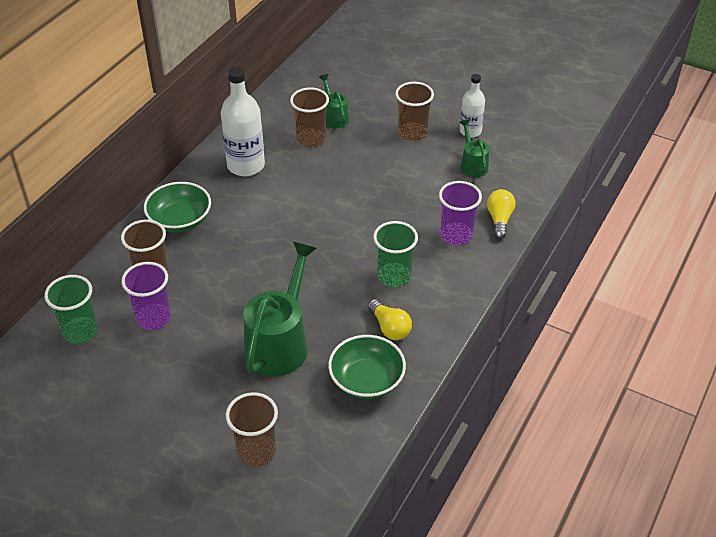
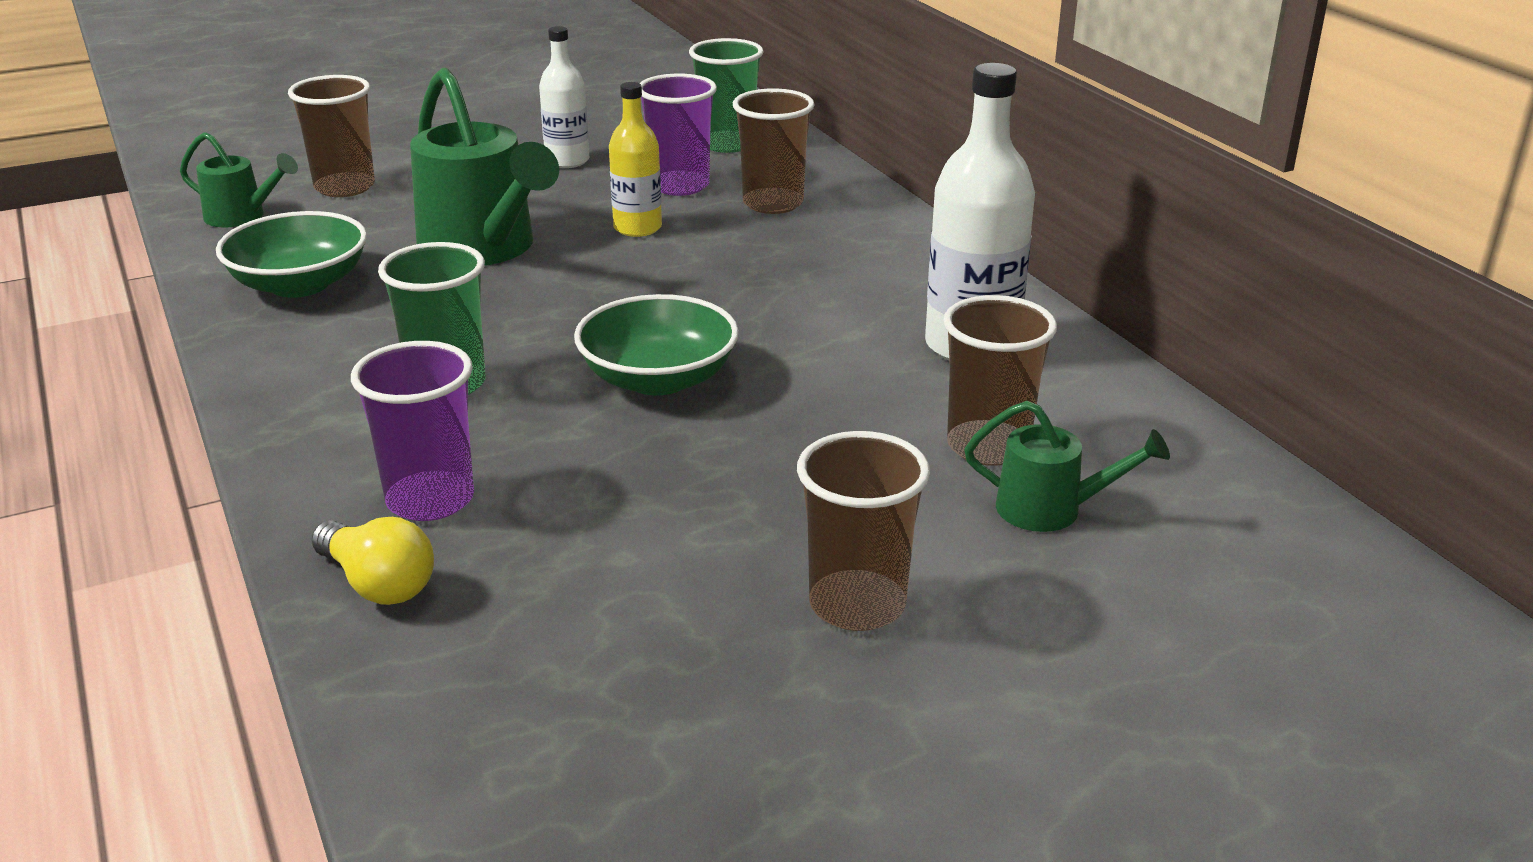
camera: 125 degrees right, 15 degrees down
green bowl [144,182,211,232] -> green bowl moved to [574,294,739,395]
yellow light bulb [368,299,412,340] -> none
white bottle [460,74,485,138] -> white bottle moved to [539,26,589,168]
green watering can [460,119,489,177] -> green watering can moved to [180,132,298,227]
none -> yellow bottle [609,82,662,237]

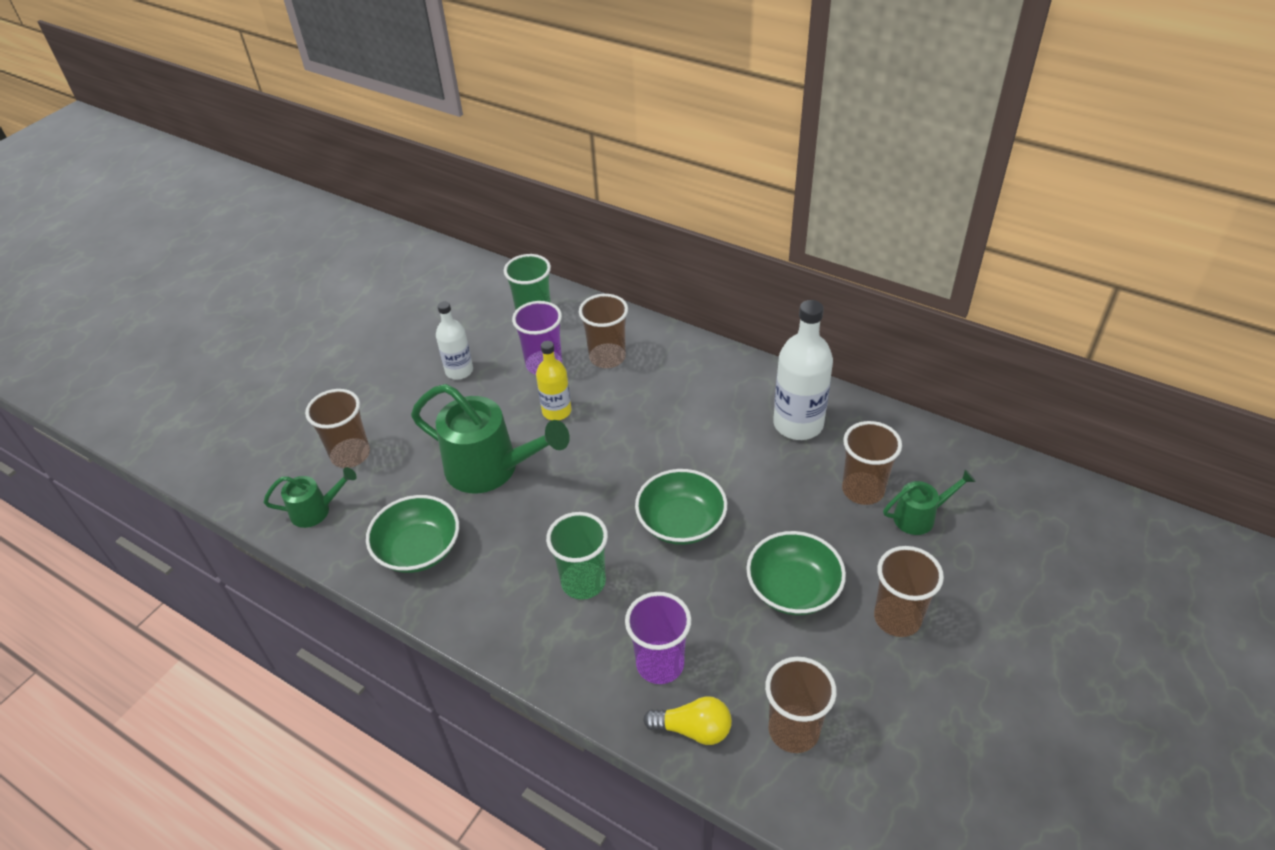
camera: 30 degrees left, 15 degrees up
none -> green bowl [746,531,846,615]
none -> brown cup [765,657,837,753]

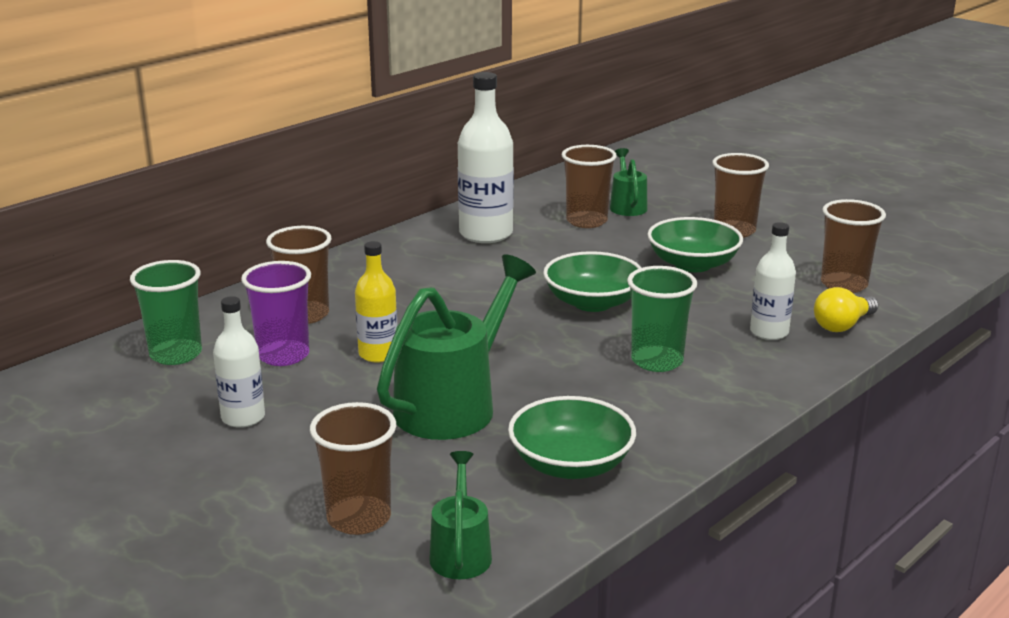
camera: 80 degrees left, 20 degrees down
purple cup [625,592,691,684] -> white bottle [750,222,796,340]
yellow light bulb [643,696,732,745] -> yellow light bulb turned 150 degrees counterclockwise [814,287,879,332]

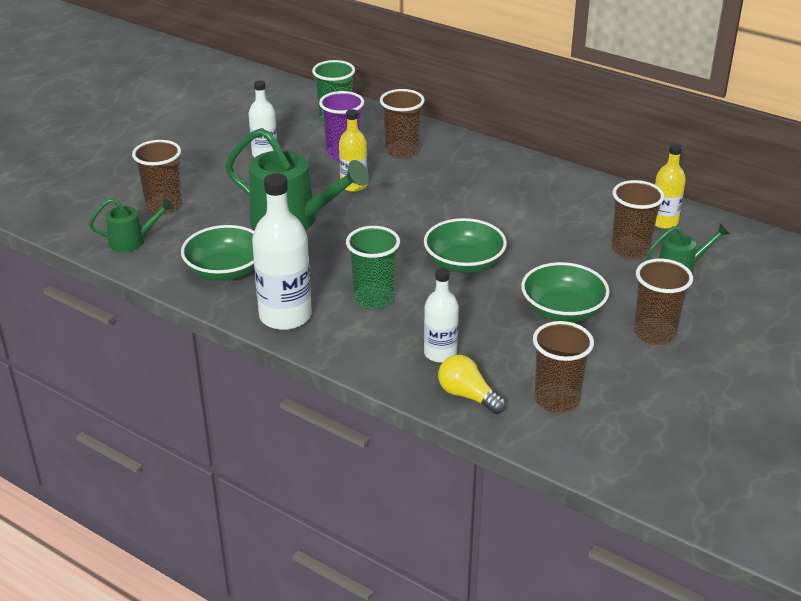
camera: 80 degrees right, 10 degrees up
white bottle [458,72,514,243] -> white bottle moved to [252,173,312,330]
none -> yellow bottle [655,143,686,229]

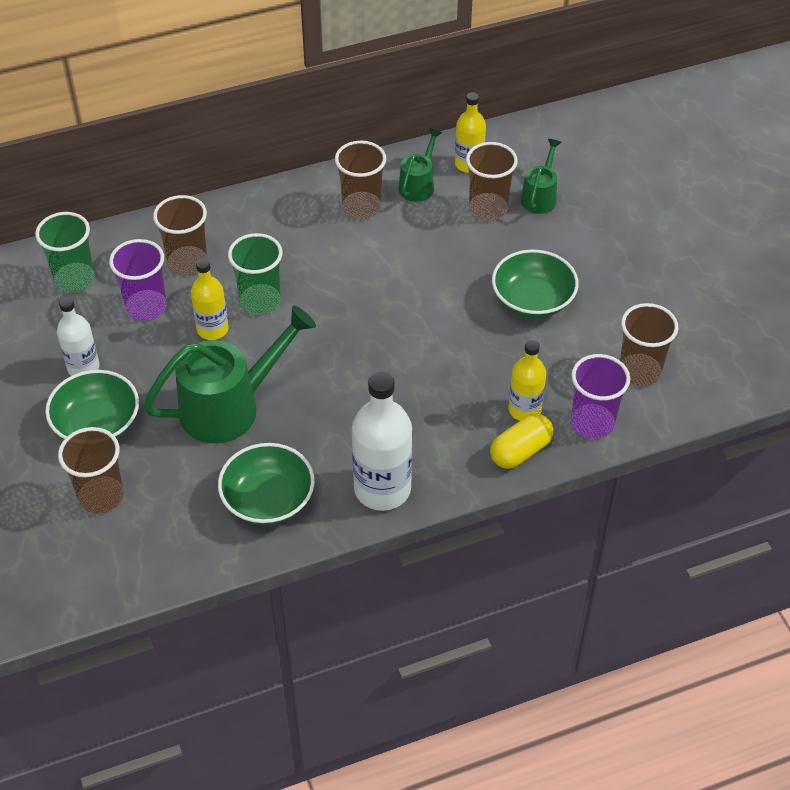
camera: 55 degrees left, 15 degrees up
green watering can [89,198,174,252] -> green watering can moved to [399,128,442,202]
green cup [346,226,400,309] -> green cup moved to [228,233,283,314]
green bowl [424,218,507,273] -> green bowl moved to [45,370,139,439]
white bottle [424,268,459,363] -> yellow bottle [508,340,546,421]
yellow light bulb [438,355,506,414] -> purple cup [571,354,630,439]
brown cup [634,258,693,345] -> brown cup moved to [335,140,386,219]
none -> yellow capsule [490,414,553,469]

